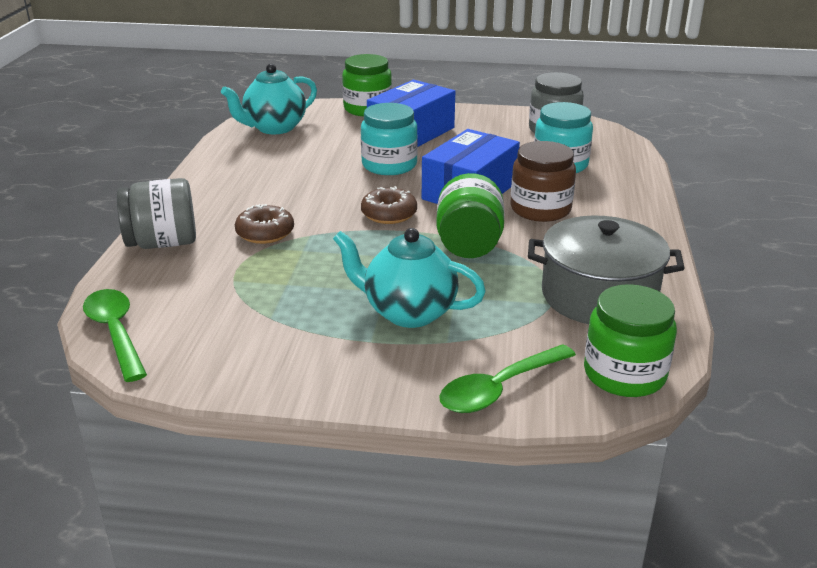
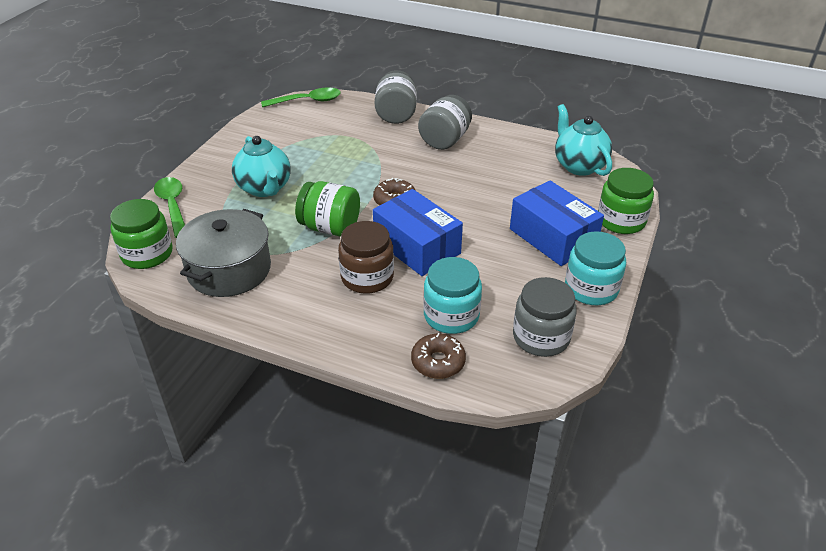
camera: 105 degrees right, 10 degrees up
brown donut [235,204,294,244] -> brown donut moved to [411,333,466,379]
turquoise teapot [333,228,486,328] -> turquoise teapot turned 120 degrees clockwise [232,136,291,197]
turquoise jar [361,103,418,175] -> turquoise jar moved to [565,231,626,305]
none -> grey jar [418,95,472,150]

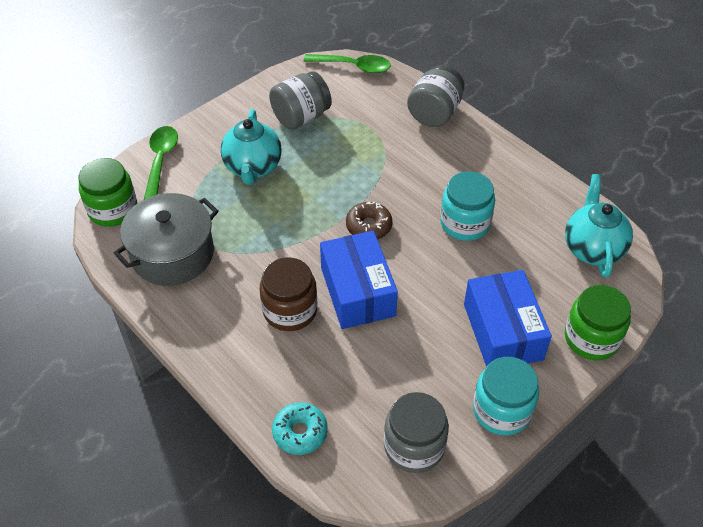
camera: 25 degrees right, 10 degrees up
green jar [295,181,360,237] -> none
brown donut [411,333,466,379] -> turquoise donut [272,402,328,455]
grey jar [418,95,472,150] -> grey jar moved to [269,71,332,130]
turquoise jar [423,257,482,334] -> turquoise jar moved to [440,171,495,241]

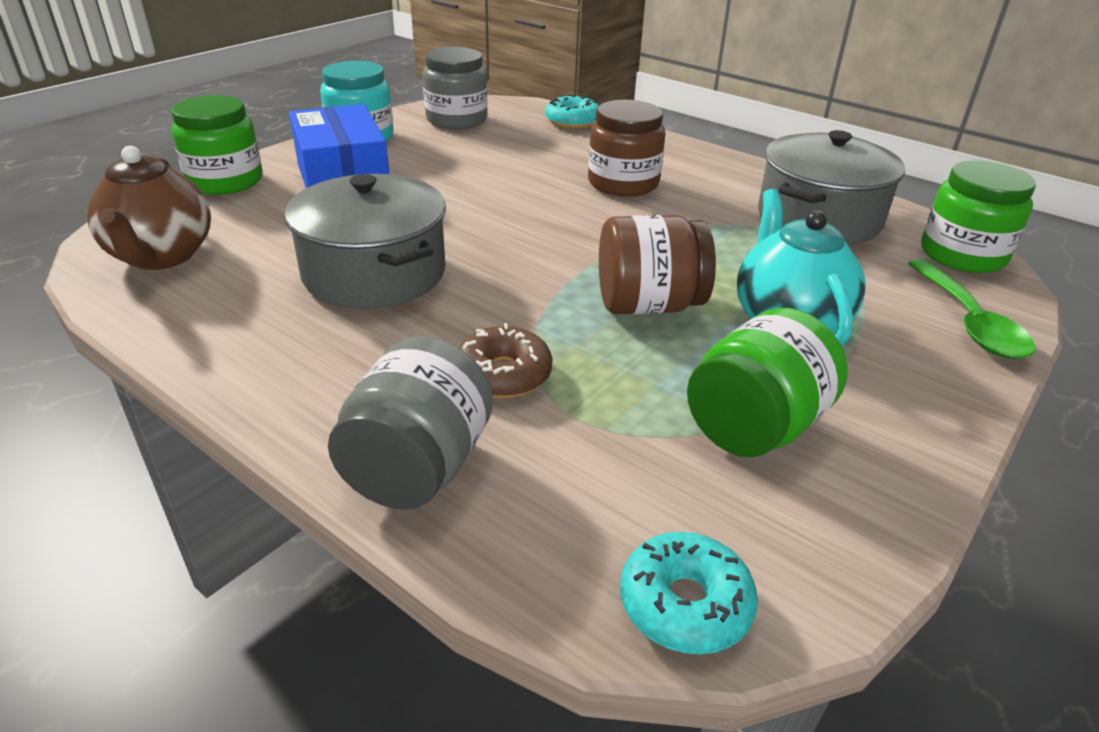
camera: 170 degrees right, 15 degrees down
grey jar [269,71,332,130] -> green jar [687,308,848,457]
green spoon [303,54,391,73] -> turquoise donut [620,532,758,654]
blue box [320,231,398,329] -> none
brown donut [346,202,392,240] -> brown donut moved to [458,323,552,398]
turquoise jar [440,171,495,241] -> grey pot [284,174,446,309]
turquoise teapot [565,174,633,278] -> brown teapot [87,146,211,270]
none -> brown jar [599,215,716,315]

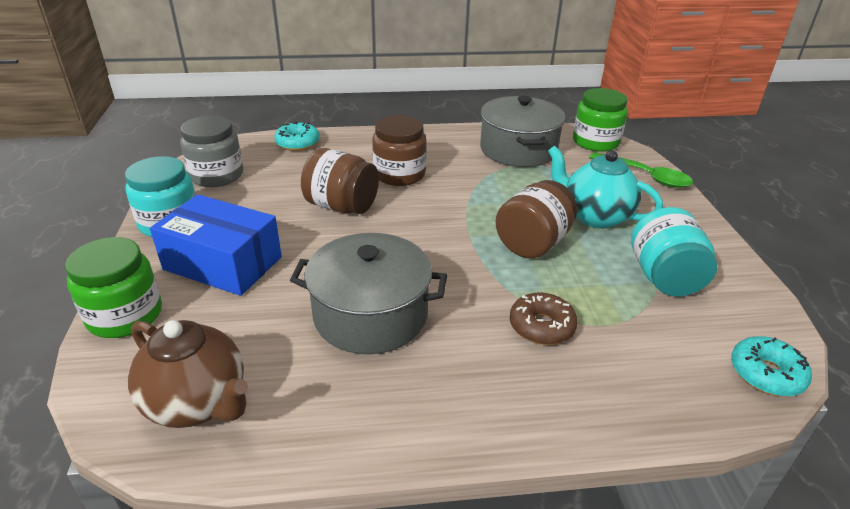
camera: 45 degrees left, 0 degrees up
grey jar [328,337,493,510] -> none
green jar [687,308,848,457] -> turquoise jar [631,207,717,296]
none -> brown jar [301,148,379,214]

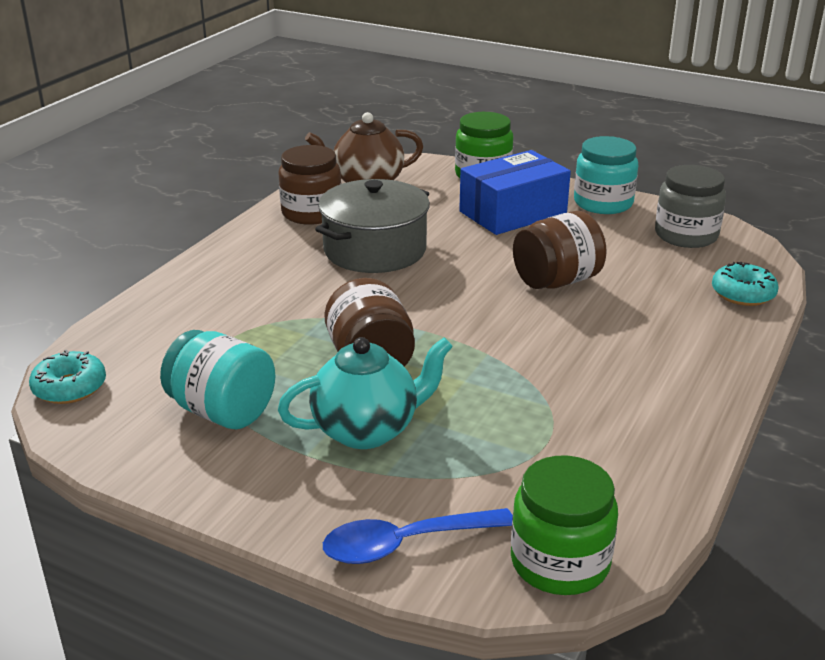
camera: 125 degrees right, 5 degrees down
brown jar [372,115,427,186] -> brown jar moved to [278,145,341,225]
grey pot [480,96,565,167] -> none
brown donut [510,292,578,345] -> none
green spoon [589,152,693,188] -> blue spoon [323,508,513,564]

